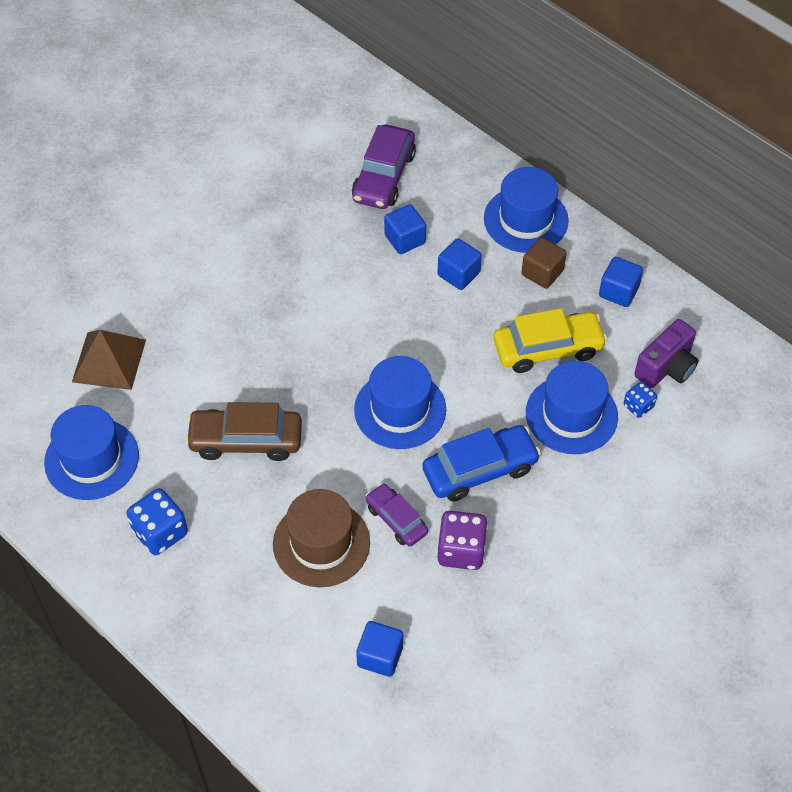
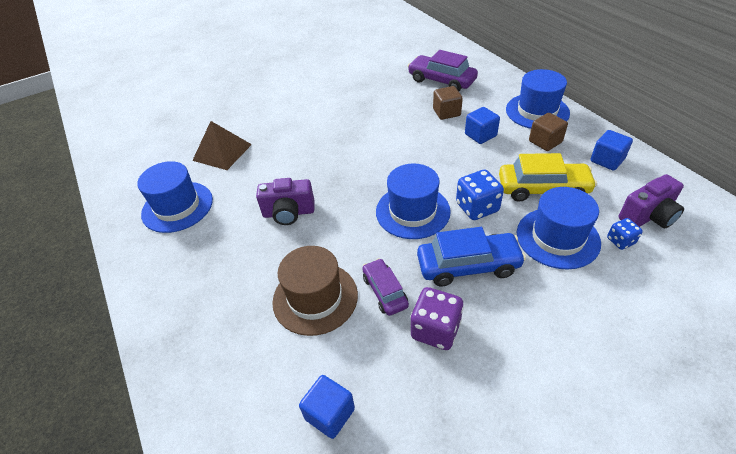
camera: 20 degrees right, 10 degrees down
blue dice [127,488,188,555] -> blue dice moved to [456,169,504,220]
brown car [185,402,302,461] -> purple camera [256,178,315,225]
purple car [352,125,416,209] -> purple car turned 90 degrees clockwise [408,50,478,91]
blue cube [384,204,426,254] -> brown cube [433,86,463,120]

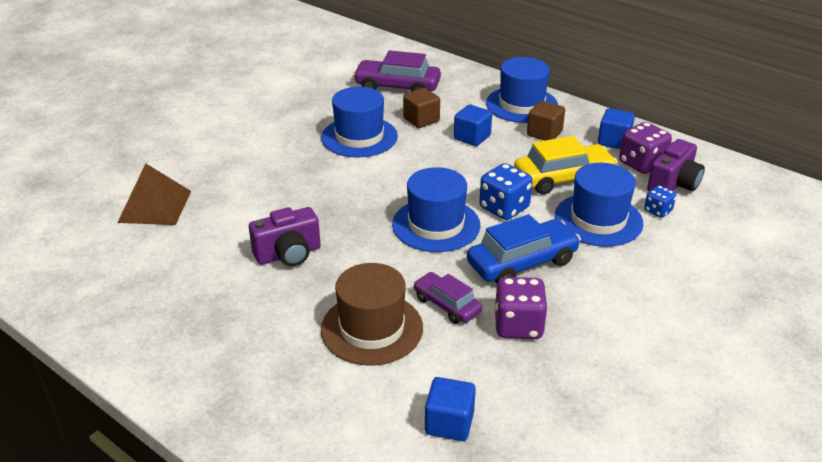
camera: 25 degrees left, 10 degrees down
blue hat [137,161,213,233] -> blue hat moved to [321,87,398,157]
none -> purple dice [619,122,672,174]

